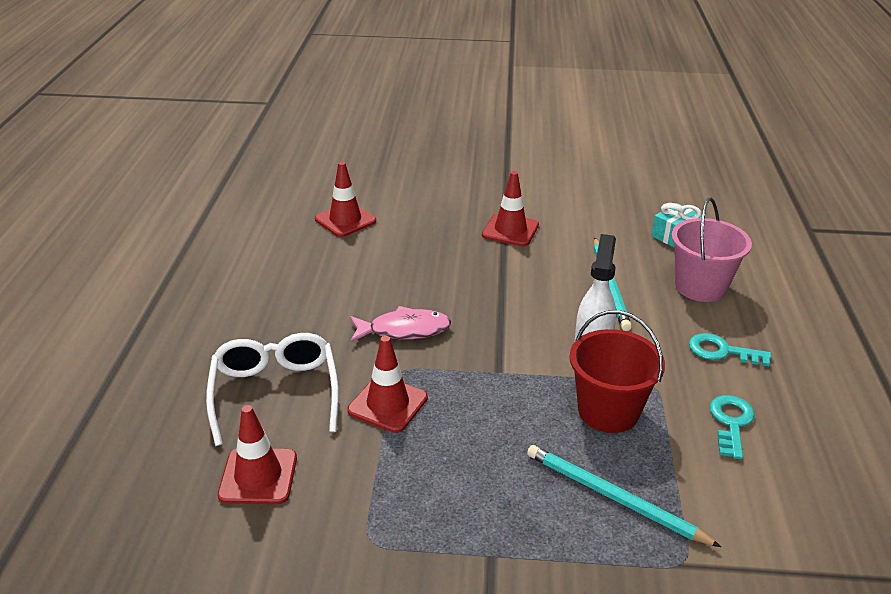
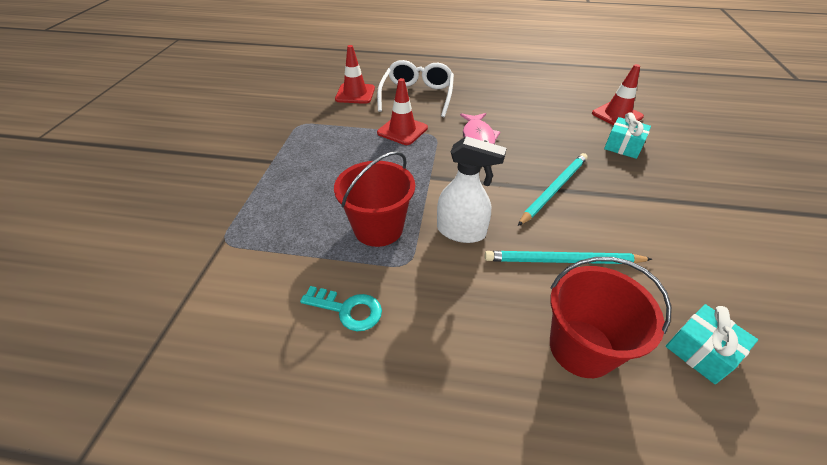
camera: 95 degrees right, 10 degrees up
white glasses [206,333,339,446] -> white glasses turned 75 degrees counterclockwise [377,60,454,117]
red traffic cone [482,171,539,246] -> none
turquoise pencil [527,445,721,547] -> turquoise pencil moved to [518,153,588,226]
pink bucket [671,198,752,302] -> red bucket [550,257,671,378]
turquoise key [689,333,771,366] -> none
none -> turquoise gift [604,112,651,159]

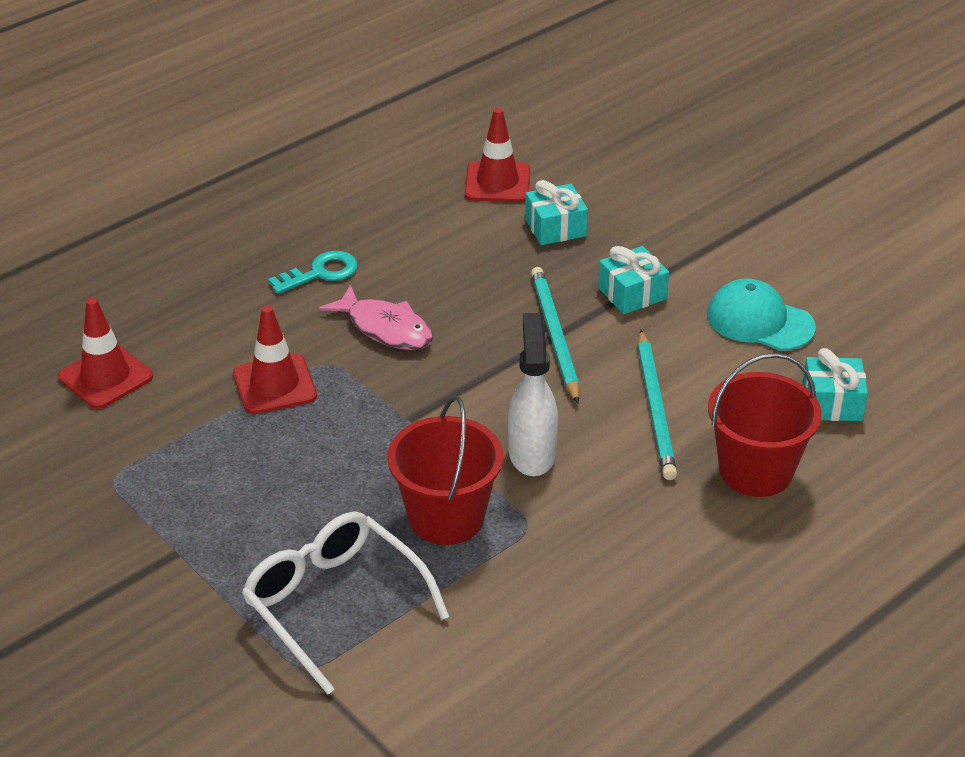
camera: 50 degrees left, 5 degrees down
turquoise key [300,286,382,331] -> turquoise key moved to [268,251,358,294]
white glasses [377,60,454,117] -> white glasses moved to [242,511,449,695]
white spray bottle [437,136,507,243] -> white spray bottle turned 60 degrees counterclockwise [508,313,558,476]
turquoise pencil [484,251,652,264] -> turquoise pencil turned 45 degrees counterclockwise [638,330,677,480]
none -> turquoise gift [598,246,669,314]
none -> turquoise cap [707,279,816,351]

